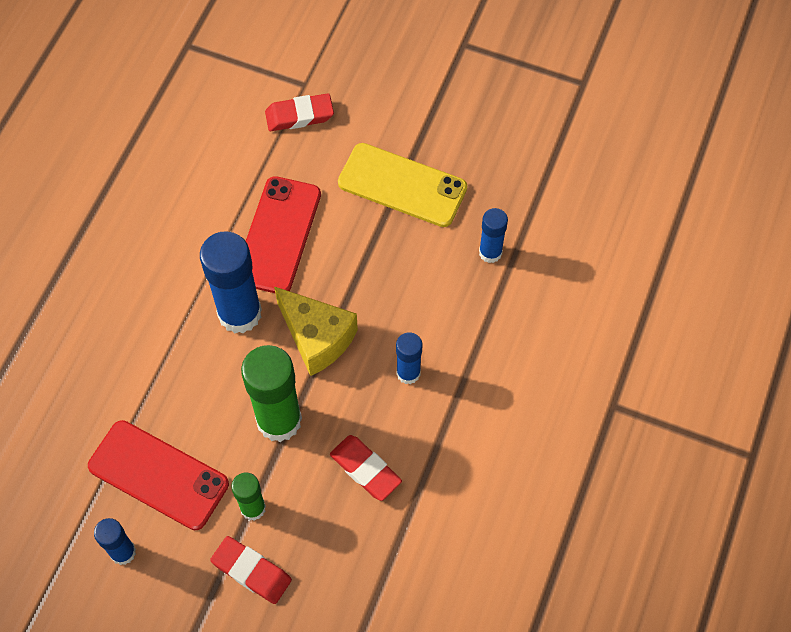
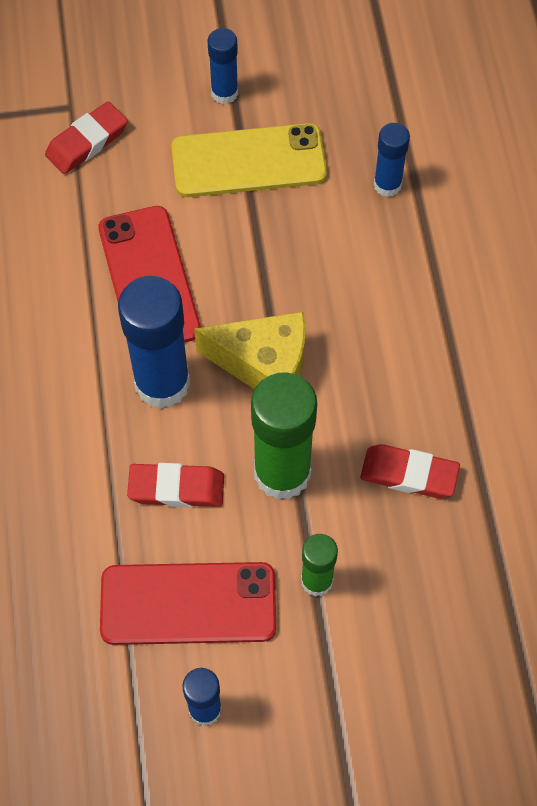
camera: 30 degrees left, 0 degrees up
red eraser [210,536,292,604] -> red eraser moved to [127,463,224,508]
blue glue stick [396,332,422,384] -> blue glue stick moved to [208,28,238,104]

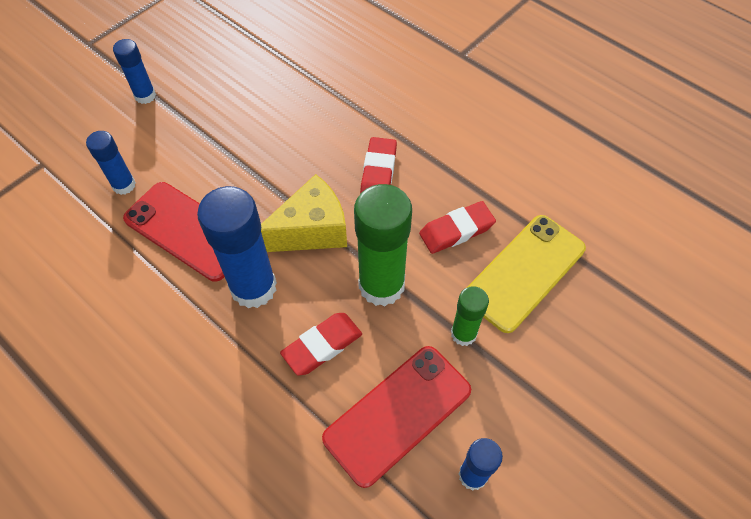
camera: 40 degrees left, 5 degrees down
red eraser [45,101,128,174] -> red eraser moved to [360,137,397,194]
yellow phone [171,123,327,197] -> yellow phone moved to [466,215,586,333]
blue glue stick [374,123,410,197] -> blue glue stick moved to [86,131,136,195]

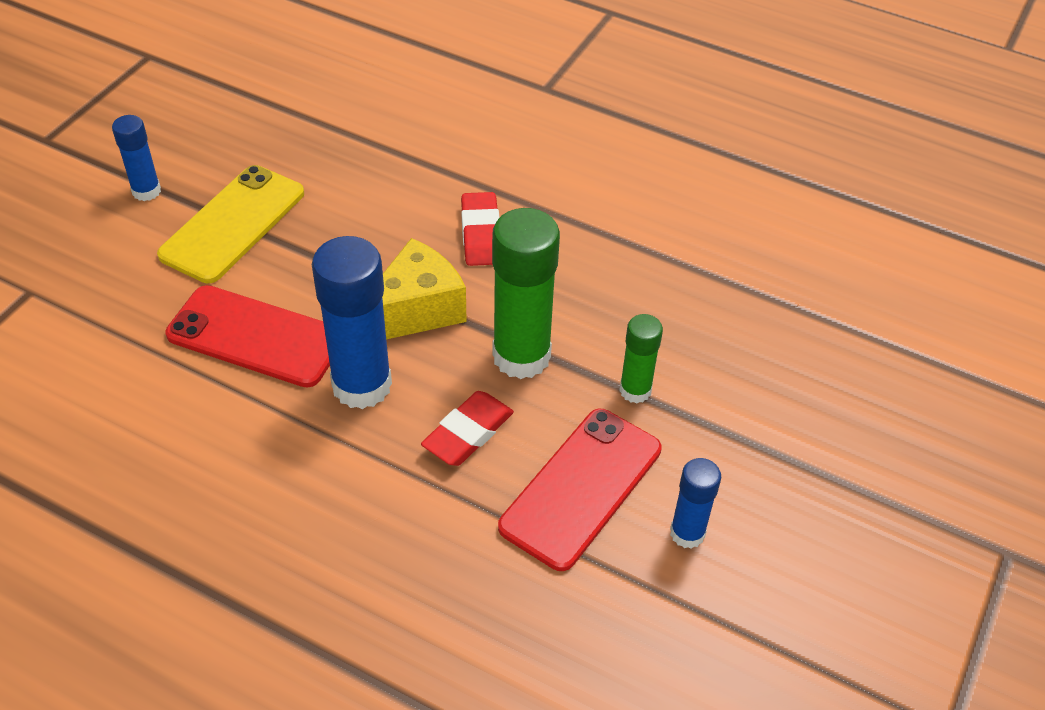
camera: 15 degrees left, 10 degrees down
blue glue stick [86,131,136,195] -> none
red eraser [419,201,496,254] -> none
yellow phone [466,215,586,333] -> yellow phone moved to [157,165,304,283]

